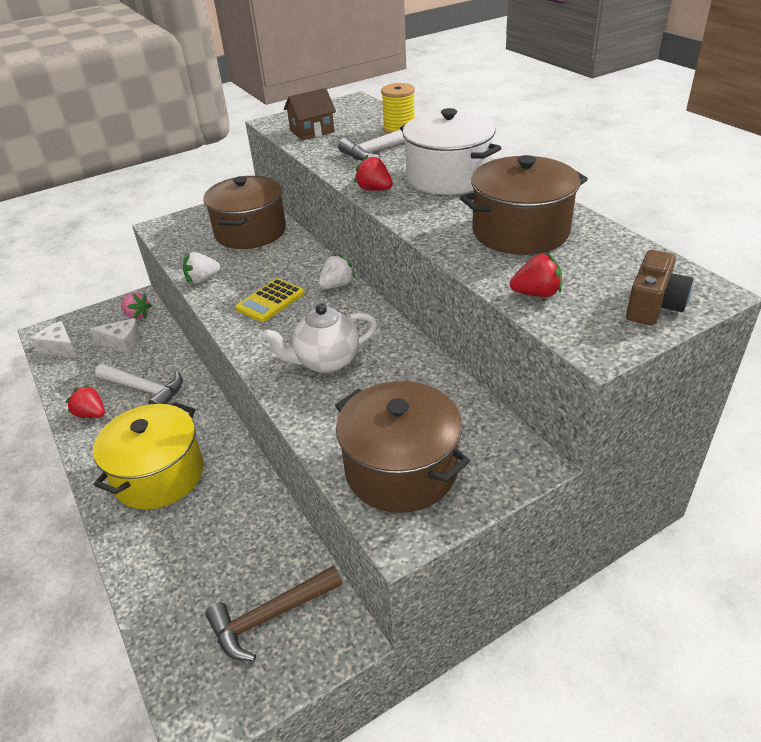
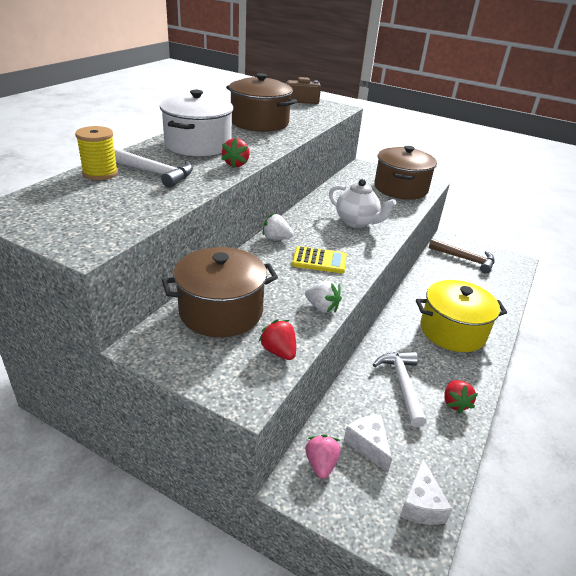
camera: 125 degrees left, 5 degrees down
brown house [284,88,336,140] -> none
red strawberry [510,254,562,297] -> red strawberry moved to [258,319,296,360]

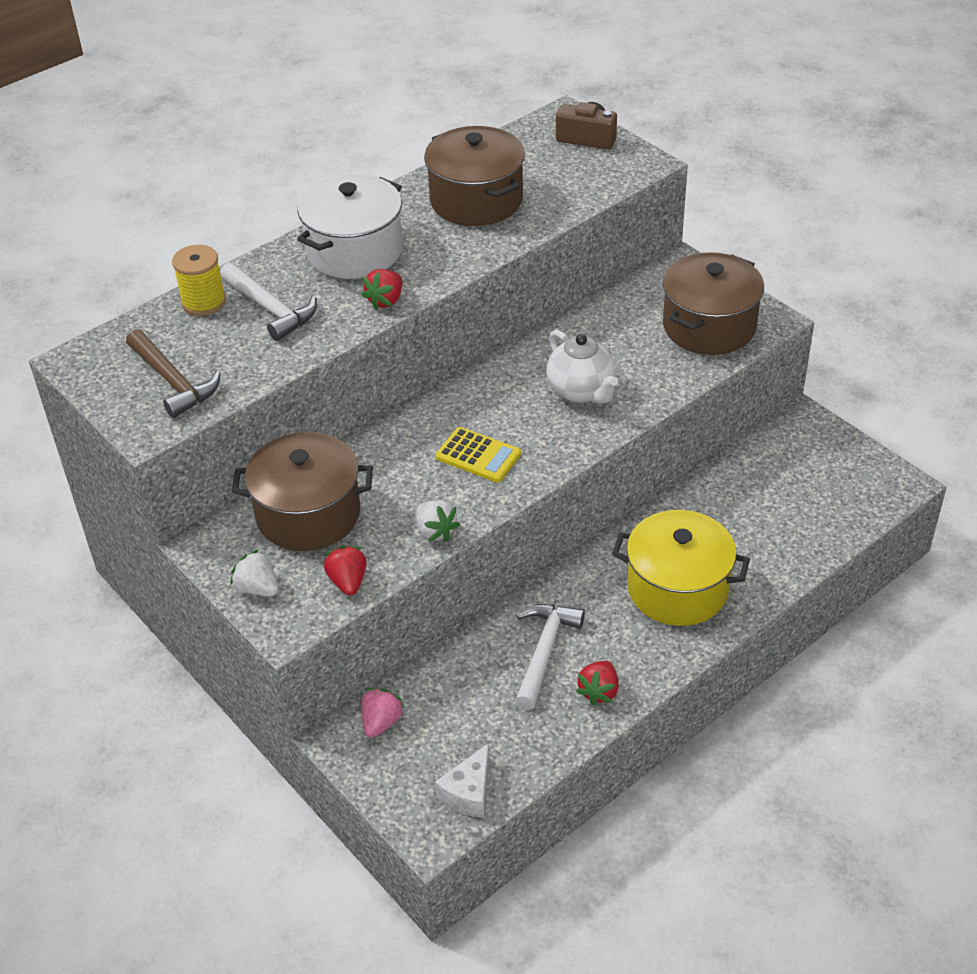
camera: 25 degrees right, 10 degrees up
white strawberry [263,213,293,240] -> white strawberry moved to [230,549,279,597]
white cheese [344,414,392,473] -> none
brown hammer [429,239,495,274] -> brown hammer moved to [126,329,221,418]

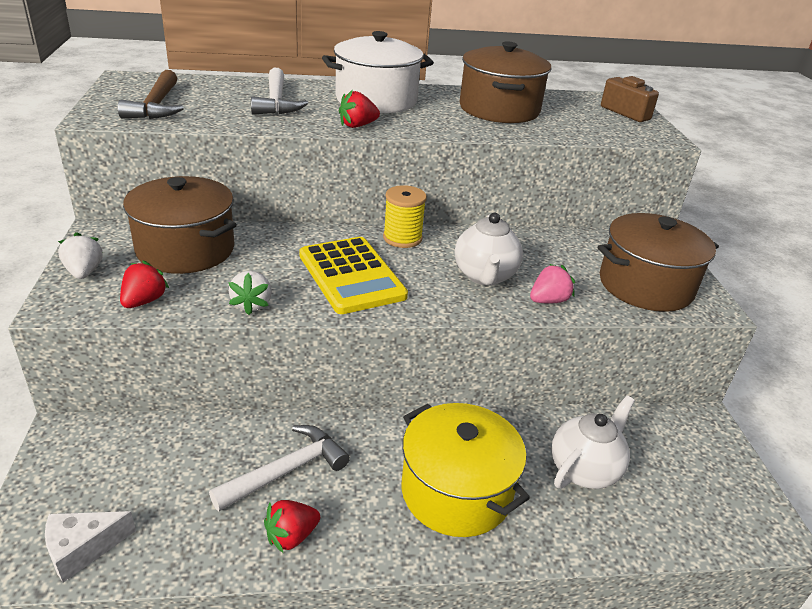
camera: 30 degrees right, 10 degrees down
yellow spool [172,245,226,316] -> yellow spool moved to [383,185,427,248]
pink strawberry [361,688,405,738] -> pink strawberry moved to [530,264,575,304]
yellow calculator [436,427,521,482] -> yellow calculator [299,237,408,314], size x1.58
none -> white teapot [551,395,635,489]

